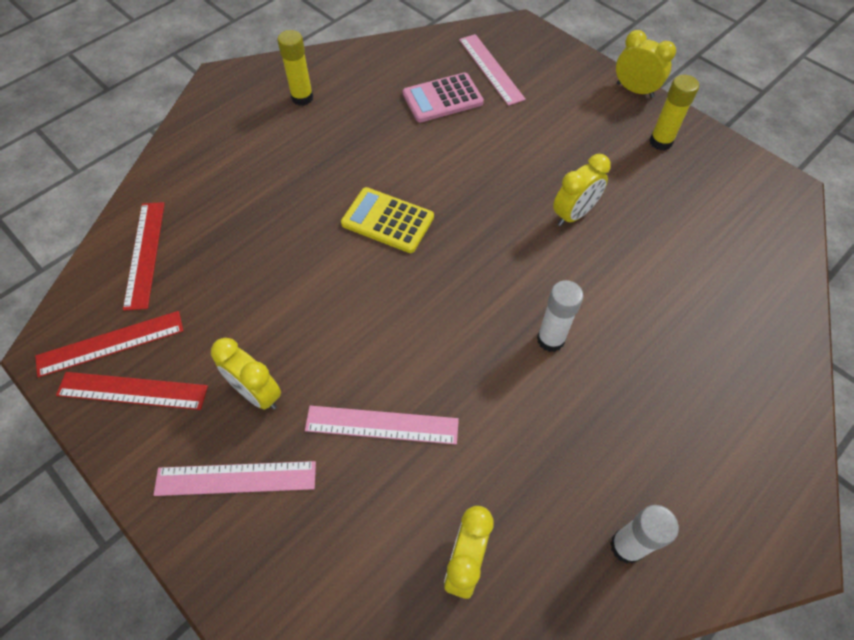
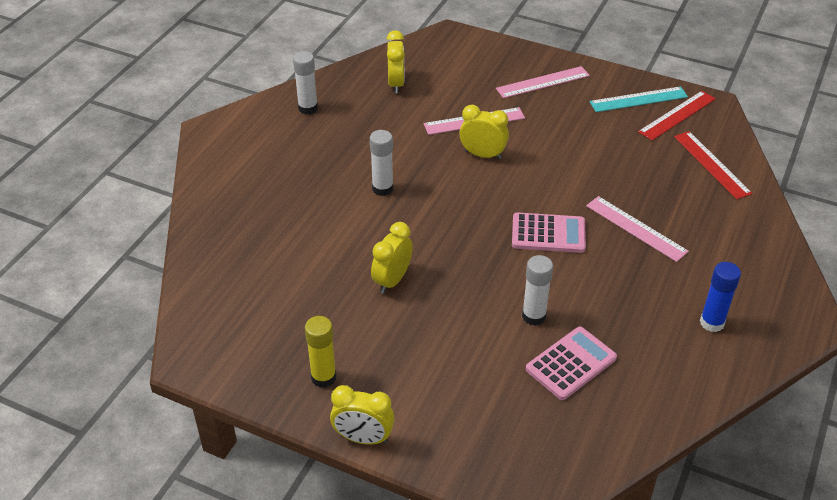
camera: 160 degrees right, 15 degrees down
red ruler [56,372,208,410] -> turquoise ruler [590,86,688,112]
yellow clock [211,338,281,410] -> yellow clock moved to [459,105,509,159]
yellow glue stick [277,30,313,106] -> blue glue stick [700,262,741,332]
yellow calculator [341,187,434,253] -> pink calculator [512,212,586,253]
pink ruler [459,34,526,106] -> pink ruler moved to [586,196,689,262]
none -> white glue stick [522,255,553,326]

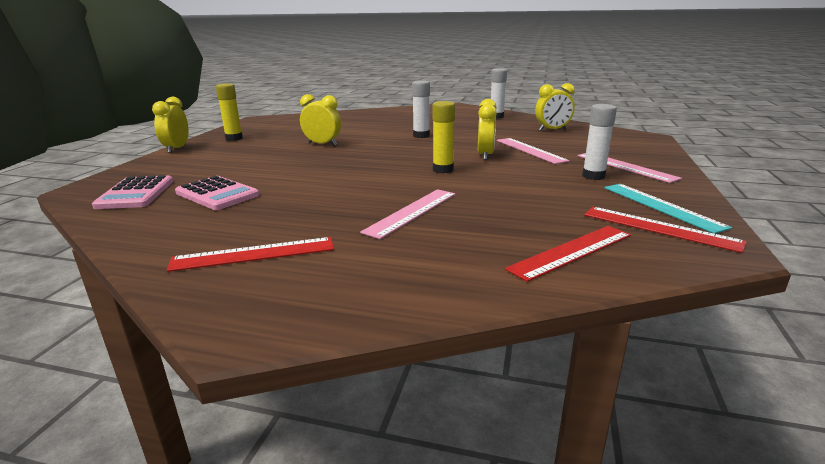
camera: 80 degrees right, 20 degrees down
pink calculator [512,212,586,253] -> pink calculator moved to [92,175,173,209]
white glue stick [522,255,553,326] -> white glue stick moved to [582,104,617,180]
blue glue stick [700,262,741,332] -> red ruler [167,237,334,272]
none -> yellow glue stick [432,101,455,173]

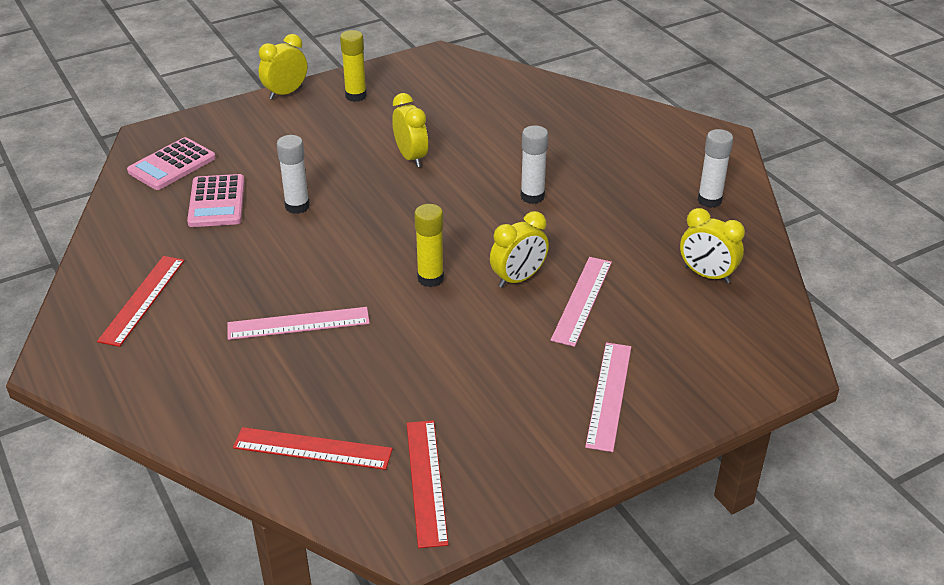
camera: 45 degrees right, 15 degrees up
red ruler [167,237,334,272] -> red ruler turned 75 degrees clockwise [97,256,185,347]
white glue stick [582,104,617,180] -> white glue stick moved to [277,135,310,214]
turquoise ruler [604,184,732,234] -> none

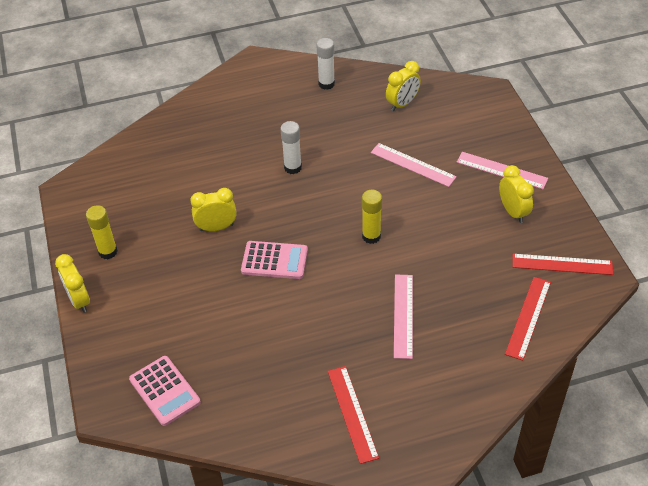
camera: 75 degrees left, 10 degrees up
red ruler [97,256,185,347] -> red ruler turned 45 degrees clockwise [328,366,379,464]
pink calculator [187,174,244,227] -> pink calculator moved to [241,241,308,279]
white glue stick [277,135,310,214] -> none
yellow clock [490,211,549,288] -> yellow clock moved to [499,165,534,223]

